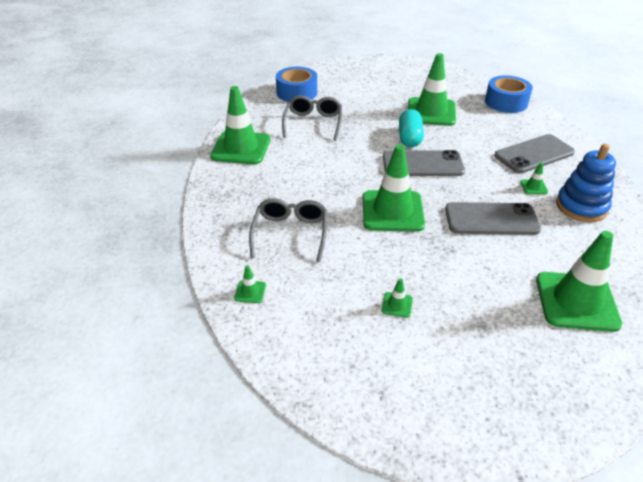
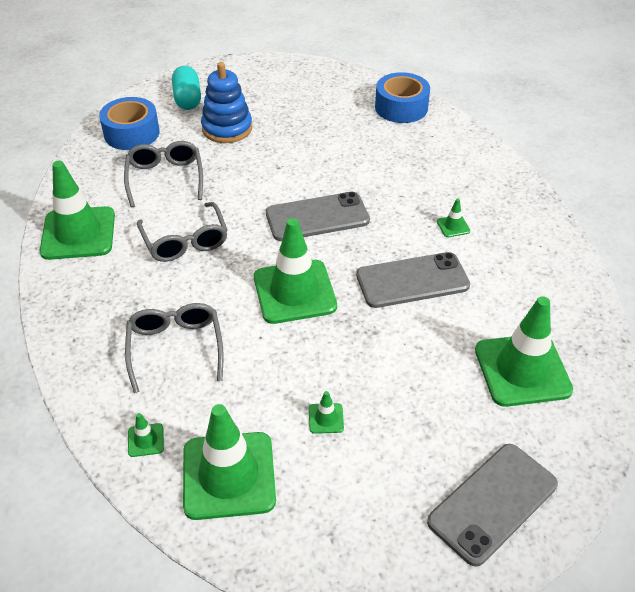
camera: 15 degrees left, 5 degrees up
turquoise capsule [399,109,424,147] -> turquoise capsule moved to [172,66,201,110]
green traffic cone [408,53,456,126] -> green traffic cone moved to [183,404,276,520]
grey phone [494,134,575,173] -> grey phone moved to [427,444,558,567]
blue stacking toy [556,144,616,222] -> blue stacking toy moved to [201,62,252,143]
none -> grey glasses [137,202,228,262]

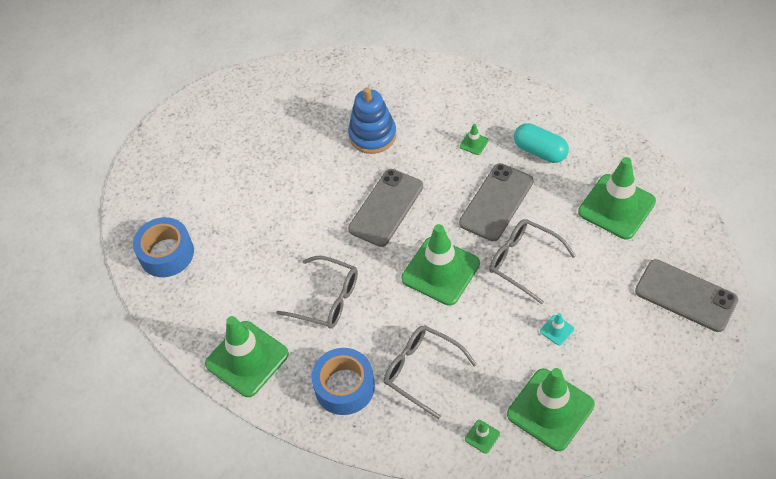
camera: 40 degrees left, 10 degrees up
grey glasses [124,141,203,207] -> grey glasses moved to [489,219,576,304]
turquoise capsule [172,66,201,110] -> turquoise capsule moved to [514,123,569,163]
blue stacking toy [201,62,252,143] -> blue stacking toy moved to [348,87,397,154]
green traffic cone [309,391,344,434] -> turquoise traffic cone [540,313,574,346]
blue tape [375,72,430,123] -> blue tape moved to [311,348,375,415]
grey phone [427,444,558,567] -> grey phone turned 60 degrees counterclockwise [635,259,738,332]

